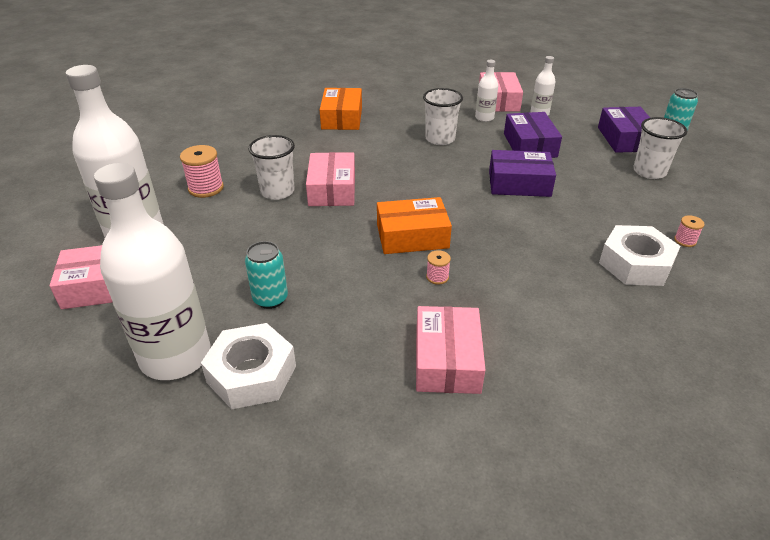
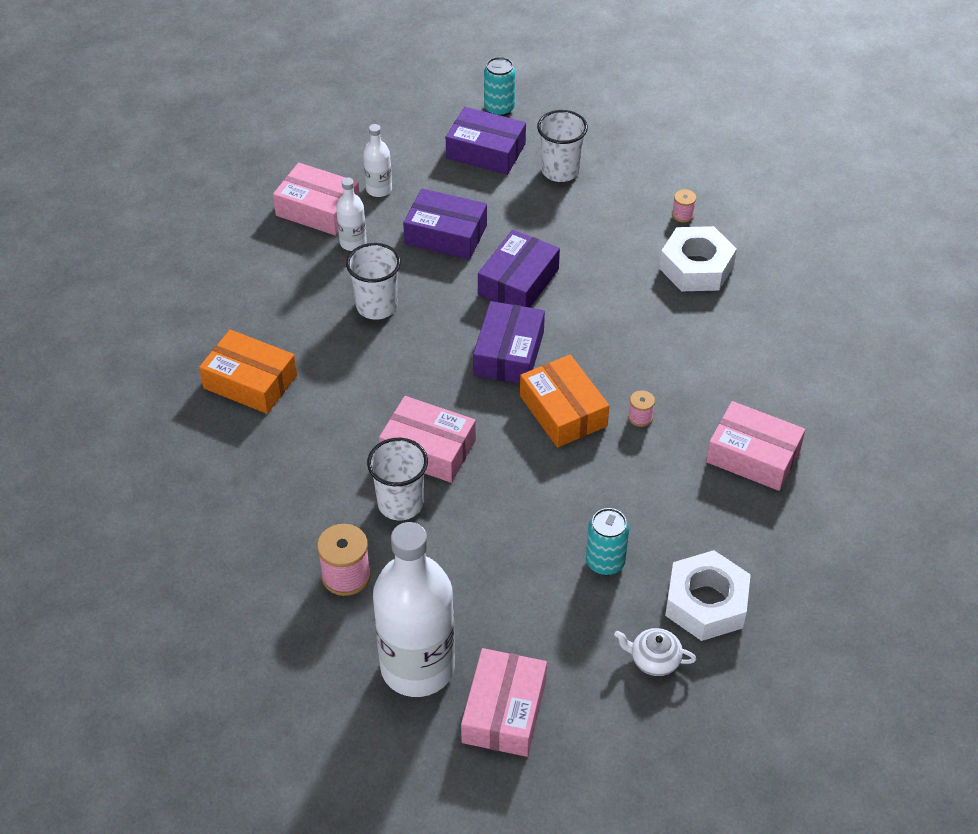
camera: 65 degrees left, 10 degrees up
white bottle [94,163,211,380] -> white teapot [614,628,696,676]
orange box [377,197,452,254] -> orange box turned 45 degrees counterclockwise [520,355,609,448]
none -> purple box [473,301,545,384]

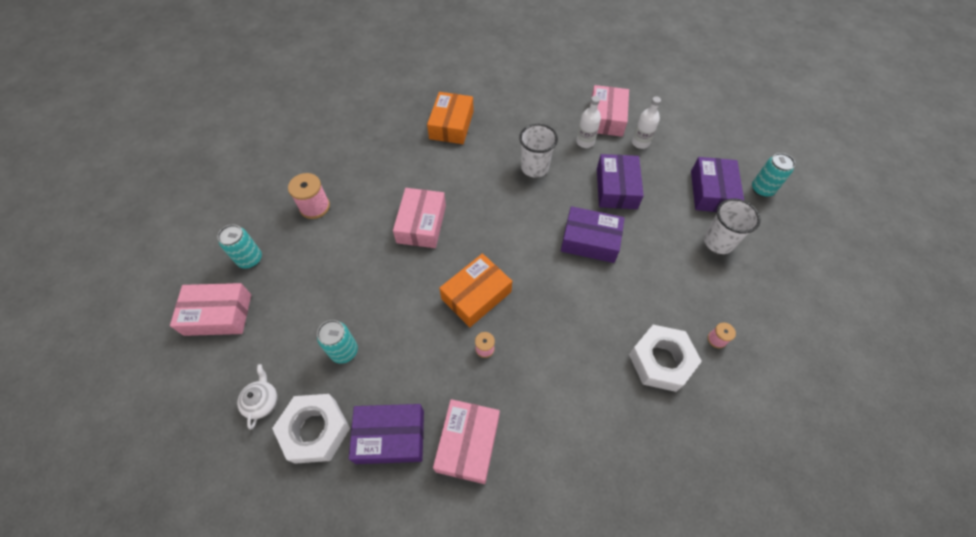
camera: 75 degrees right, 10 degrees up
white cup [367,438,428,520] -> none
white bottle [373,522,455,697] -> turquoise can [217,224,262,269]
purple box [473,301,545,384] -> purple box moved to [349,404,424,464]

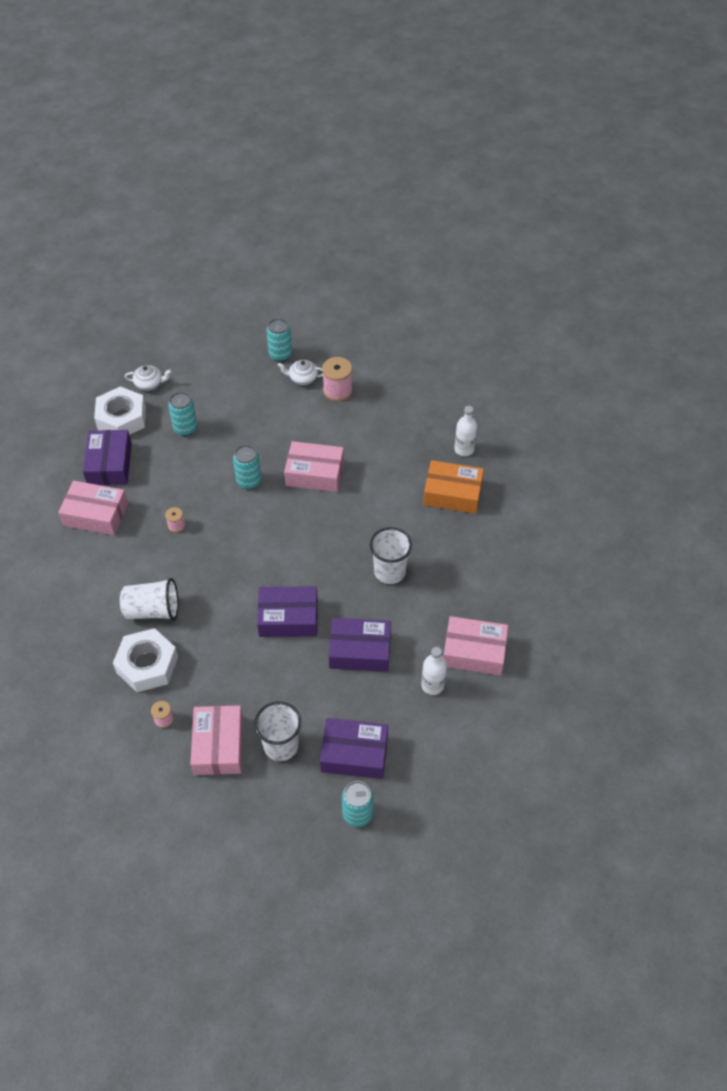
camera: 90 degrees right, 5 degrees down
pink box [170,283,251,336] -> pink box moved to [190,705,243,775]
orange box [439,253,512,327] -> none
purple box [561,206,625,263] -> purple box turned 75 degrees clockwise [257,586,318,637]
white bottle [576,96,601,148] -> white bottle moved to [454,406,477,456]
none -> white cup [120,578,179,620]
none -> turquoise can [233,445,262,489]
none -> white teapot [278,360,323,385]

